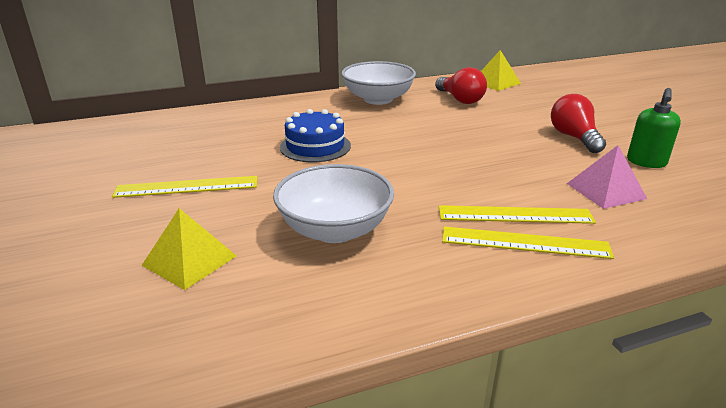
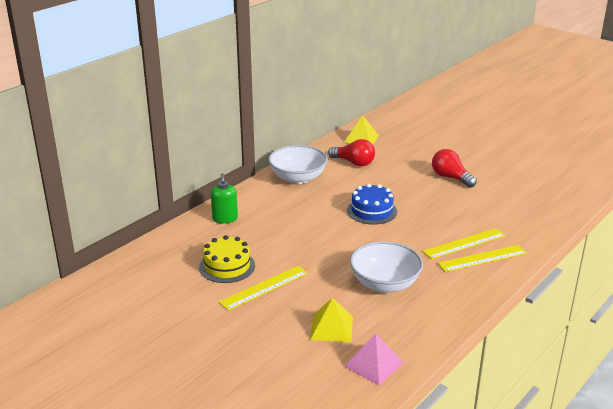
camera: 30 degrees left, 0 degrees up
blue cake [280,109,351,162] -> blue cake moved to [347,184,397,225]
pink pyramid [567,145,647,209] -> pink pyramid moved to [344,333,404,385]
green soap dispenser [627,88,681,168] -> green soap dispenser moved to [211,173,238,224]
none -> yellow cake [199,235,255,283]

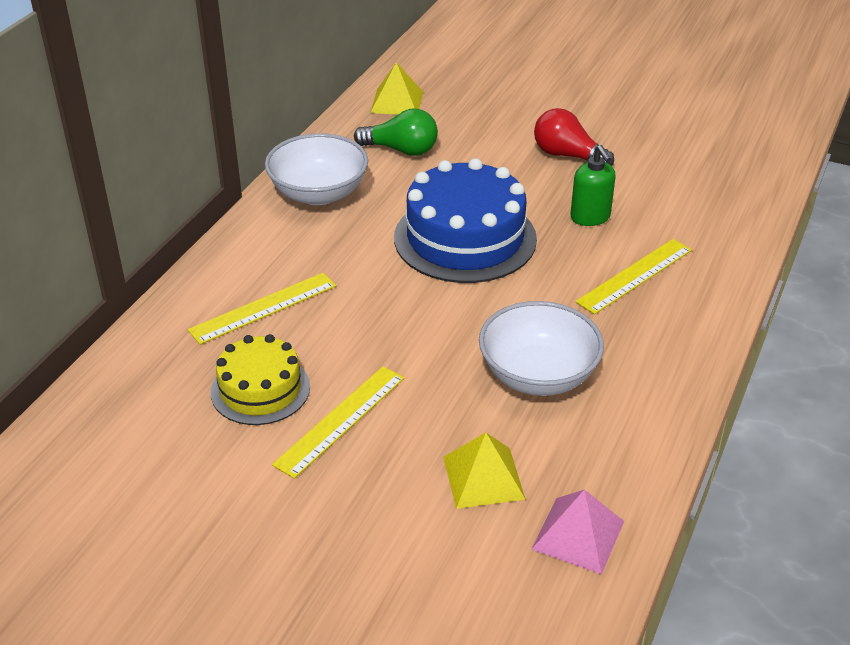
camera: 15 degrees left, 10 degrees up
green soap dispenser [211,173,238,224] -> green soap dispenser moved to [571,145,616,226]
red light bulb [328,139,375,167] -> green light bulb [354,109,438,156]
blue cake [347,184,397,225] -> blue cake [394,158,537,283], size x1.67
yellow ruler [438,245,527,272] -> yellow ruler moved to [188,273,336,345]

